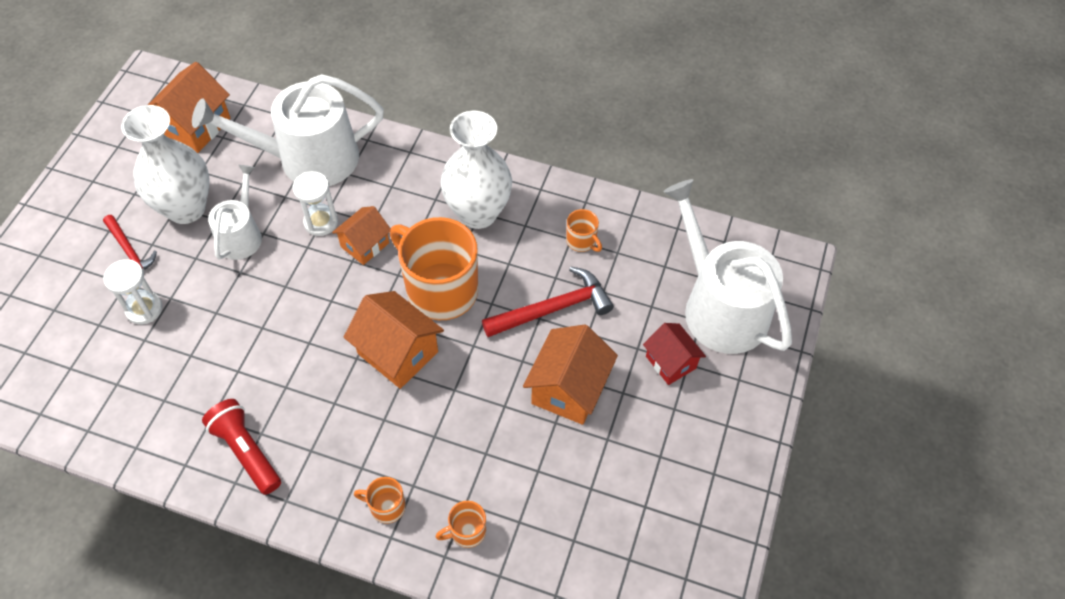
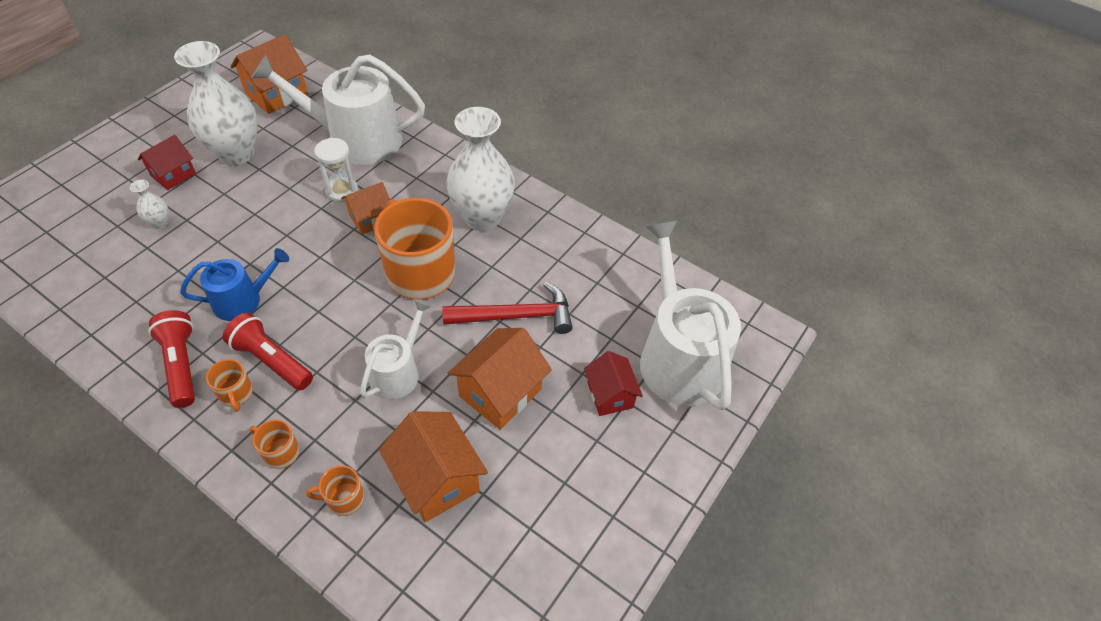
camera: 15 degrees right, 5 degrees down
red hammer [103,215,157,270] -> red house [138,135,196,190]
white hourglass [103,259,162,325] -> white vase [130,180,169,229]
white watering can [208,165,262,260] -> white watering can moved to [360,299,431,399]
orange house [344,291,444,389] -> orange house moved to [379,411,488,522]
orange mug [566,209,602,252] -> orange mug moved to [206,359,253,412]
none -> blue watering can [180,248,289,321]
none -> red flashlight [223,313,313,390]

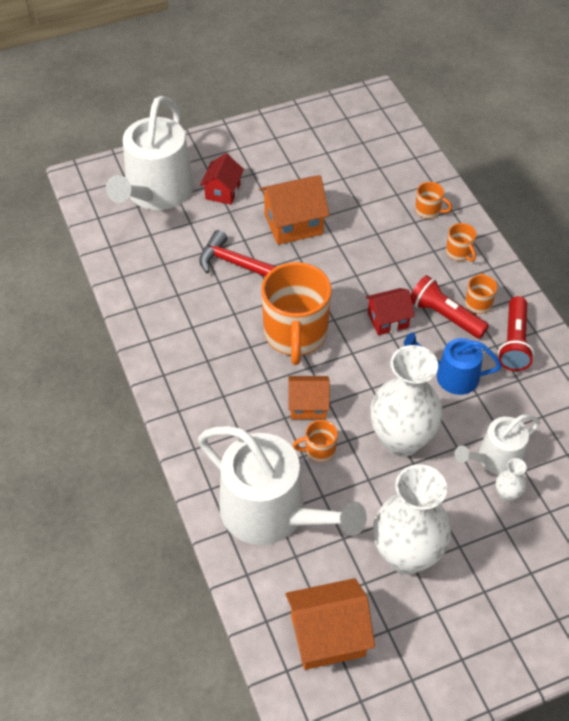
camera: 145 degrees left, 0 degrees up
red house [138,135,196,190] -> red house moved to [365,288,415,335]
red flashlight [223,313,313,390] -> red flashlight turned 150 degrees clockwise [411,275,489,339]
white hourglass [314,138,358,202] -> orange mug [293,420,338,462]
white watering can [360,299,431,399] -> white watering can moved to [454,414,540,475]
orange house [379,411,488,522] -> none
white vase [446,107,515,231] -> white vase moved to [370,345,443,457]

